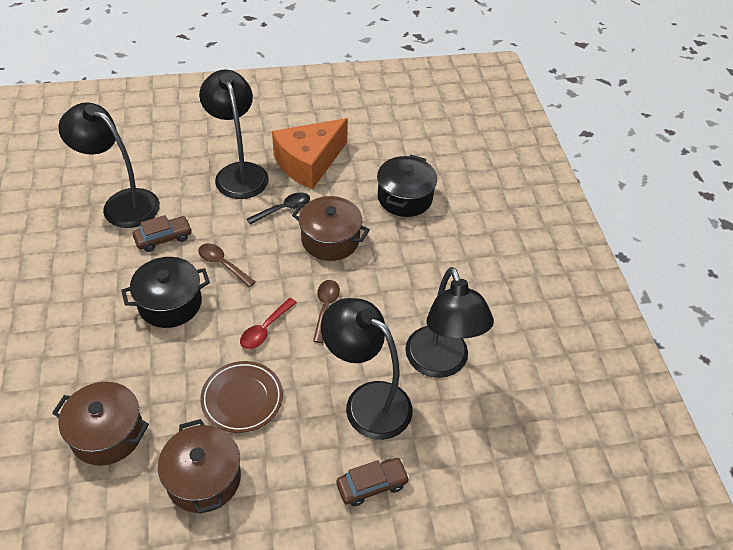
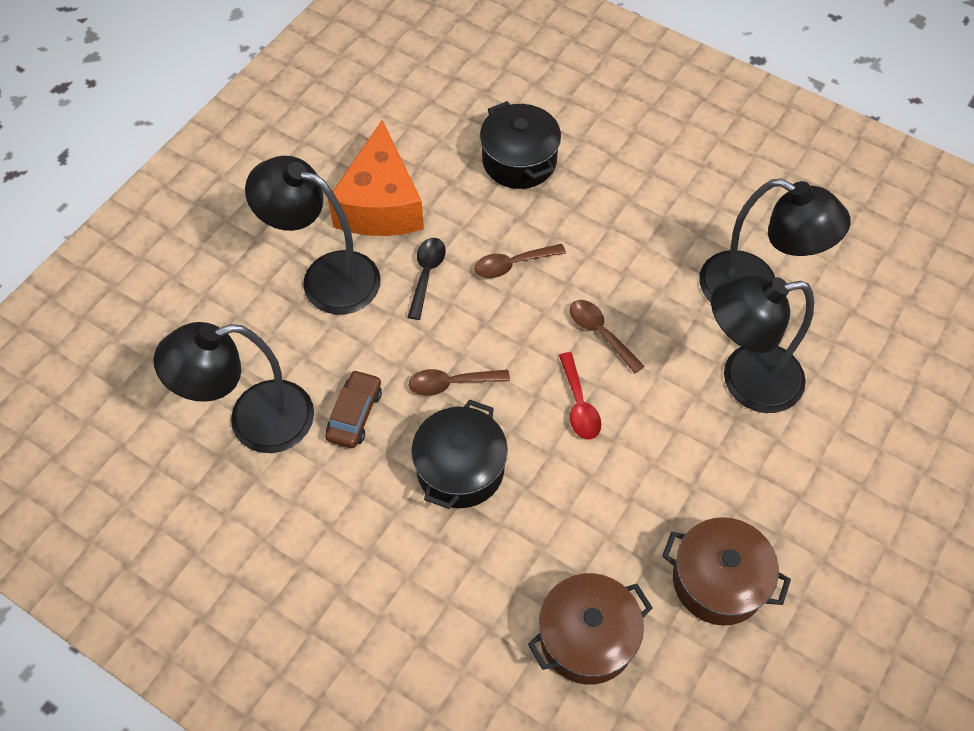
camera: 45 degrees left, 10 degrees up
brown plate [200,361,283,433] -> none
brown pot [292,196,370,261] -> brown spoon [474,244,566,278]
brown car [336,458,410,506] -> none

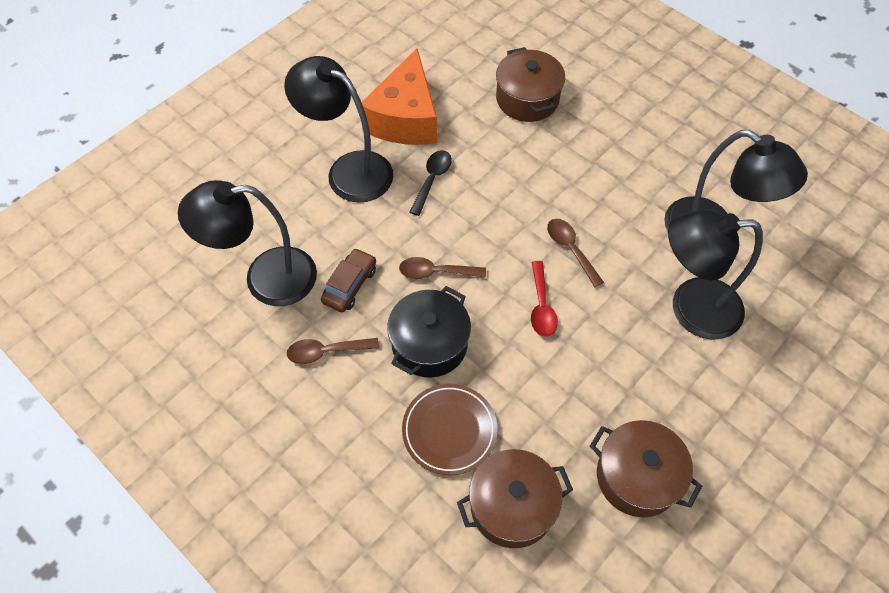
camera: 10 degrees right, 0 degrees up
brown spoon [474,244,566,278] -> brown spoon moved to [287,338,379,364]
black pot [480,101,561,189] -> brown pot [496,47,565,122]
none -> brown plate [402,384,498,475]

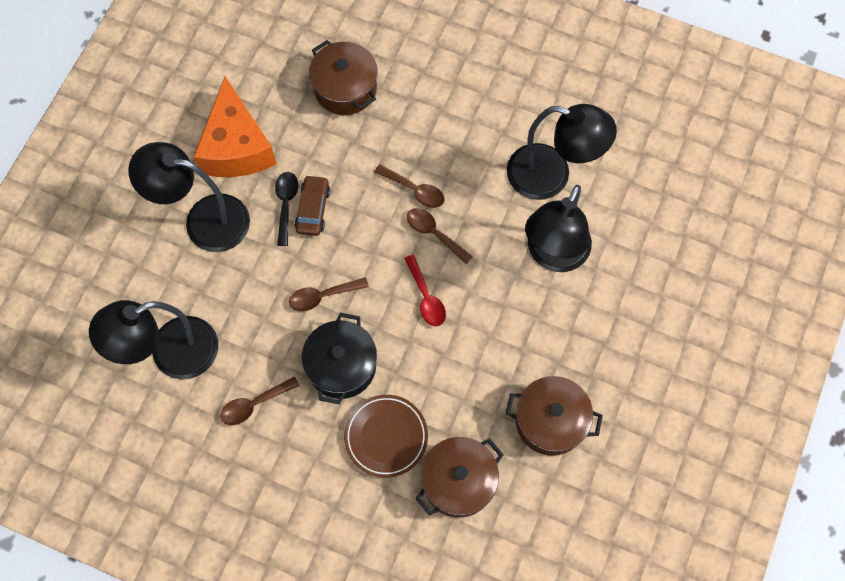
camera: 20 degrees left, 10 degrees up
brown car [321,248,376,312] -> brown car moved to [295,175,330,236]
black lamp [668,209,763,340] -> black lamp turned 45 degrees counterclockwise [525,185,592,272]
none -> brown spoon [374,164,445,208]

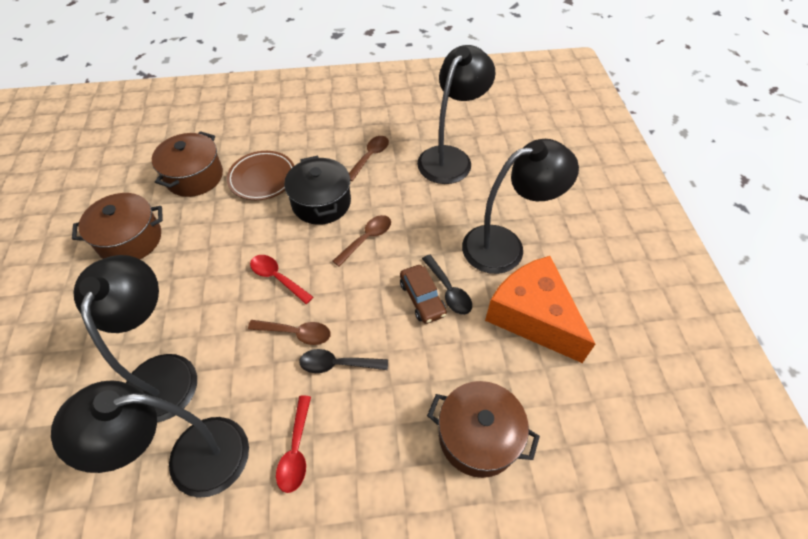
camera: 150 degrees right, 15 degrees down
brown spoon [374,164,445,208] -> black spoon [299,349,388,373]
none -> red spoon [276,396,311,493]

